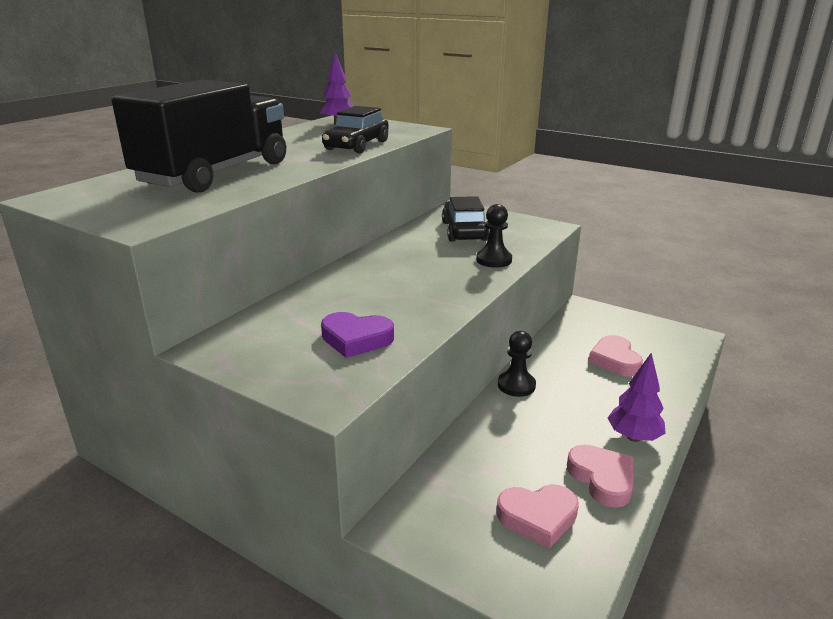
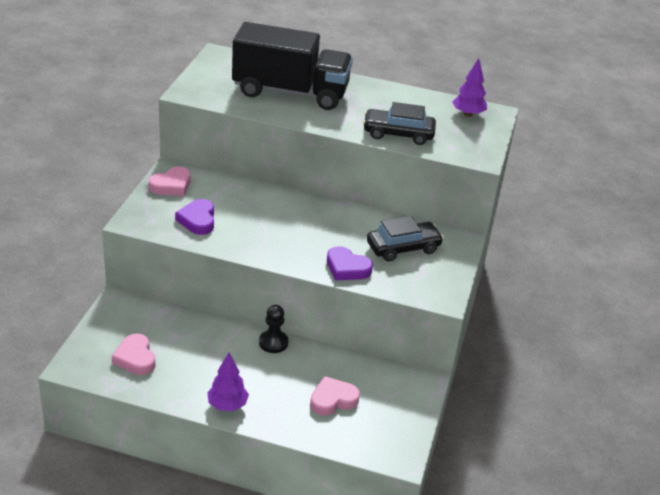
camera: 70 degrees right, 10 degrees up
black pawn [476,204,512,268] -> purple heart [327,246,373,281]
pink heart [567,445,634,508] -> pink heart moved to [149,166,190,196]

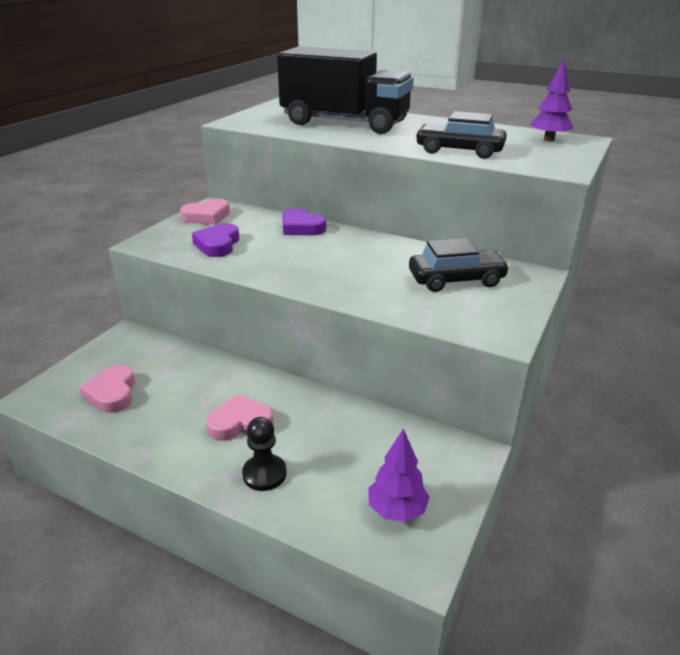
camera: 15 degrees right, 5 degrees down
purple tree [207,353,249,411] -> purple tree moved to [368,428,430,522]
black pawn [259,305,288,353] -> black pawn moved to [242,417,287,491]
pink heart [310,376,360,416] -> pink heart moved to [206,394,273,441]
purple heart [327,246,373,281] -> purple heart moved to [282,208,326,235]

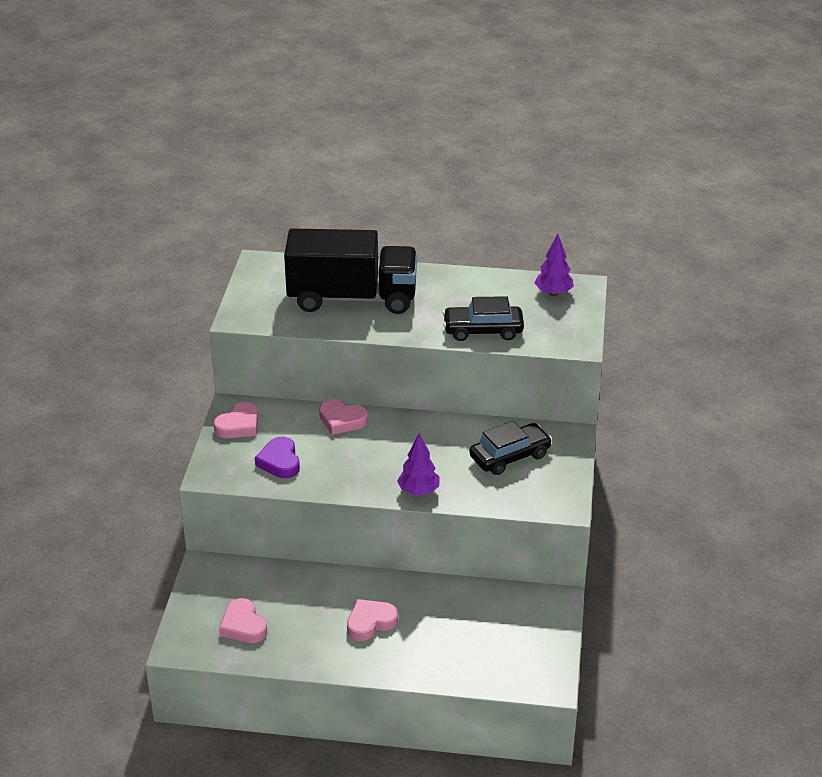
camera: 20 degrees left, 5 degrees up
black pawn [242,417,287,491] -> none
purple heart [282,208,326,235] -> pink heart [319,399,368,435]
purple tree [368,428,430,522] -> purple tree moved to [397,433,439,495]

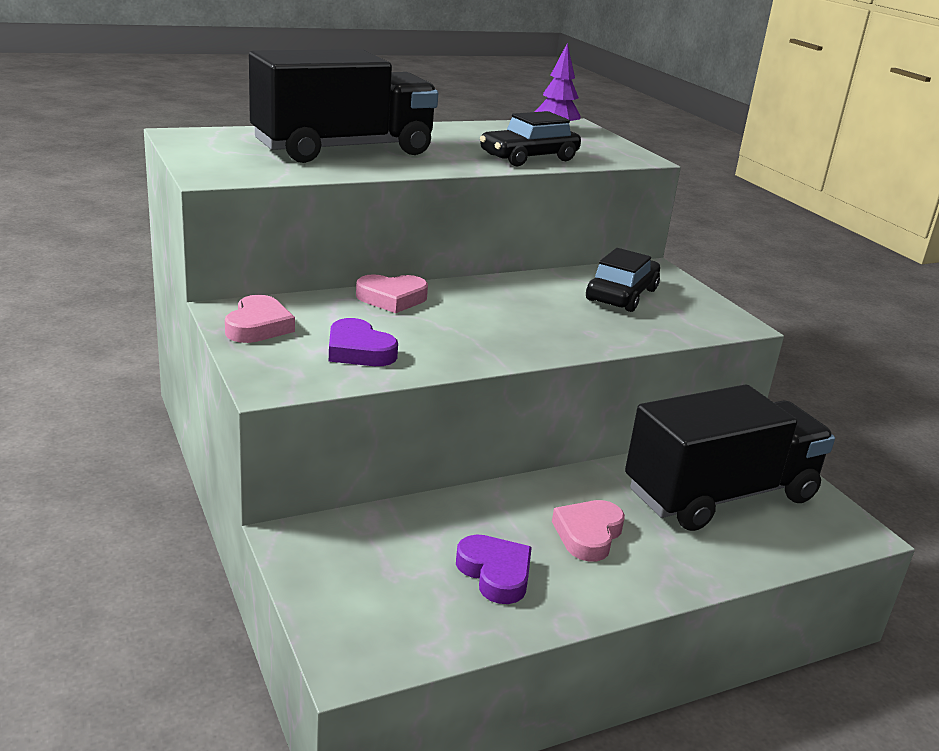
camera: 35 degrees left, 10 degrees down
pink heart [219,598,267,643] -> none
purple tree [397,433,439,495] -> none
none -> purple heart [456,534,532,604]
none -> black truck [625,384,835,531]

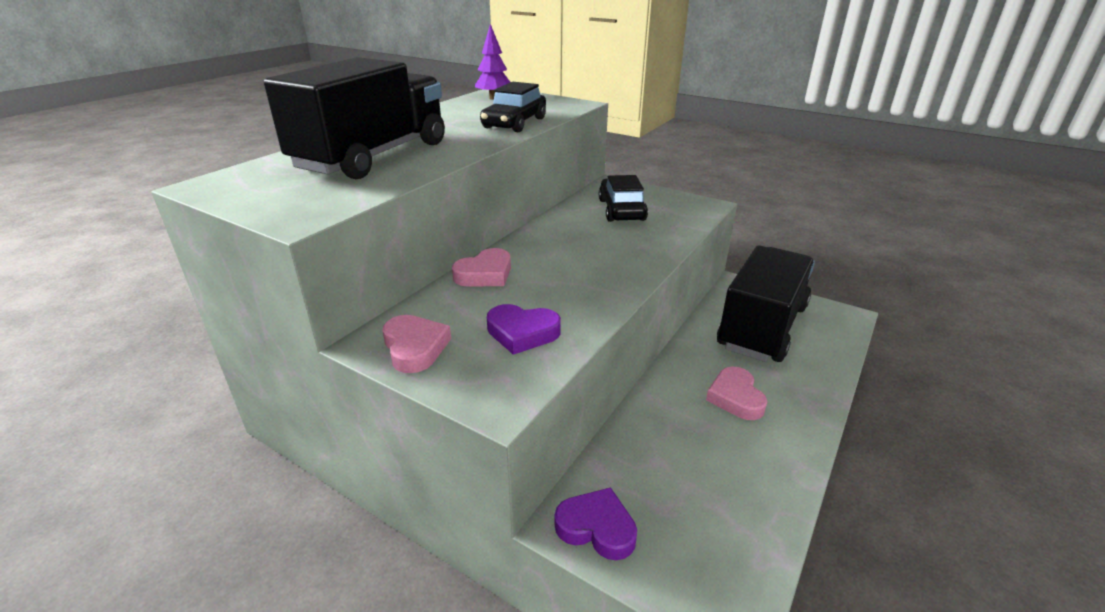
camera: 30 degrees left, 5 degrees up
purple heart [456,534,532,604] -> purple heart moved to [555,487,637,560]

